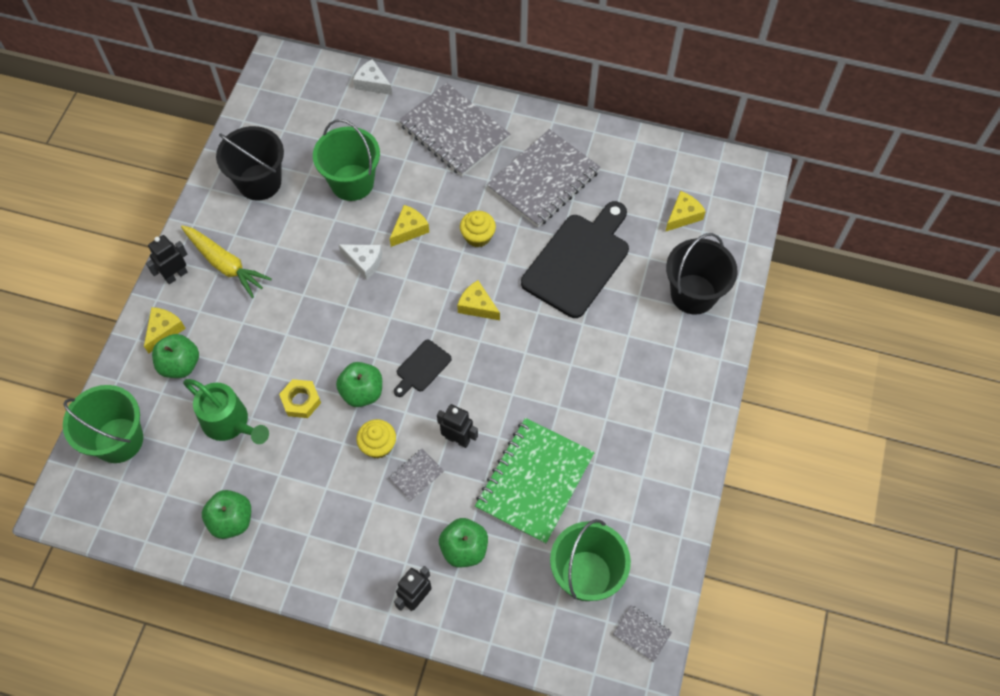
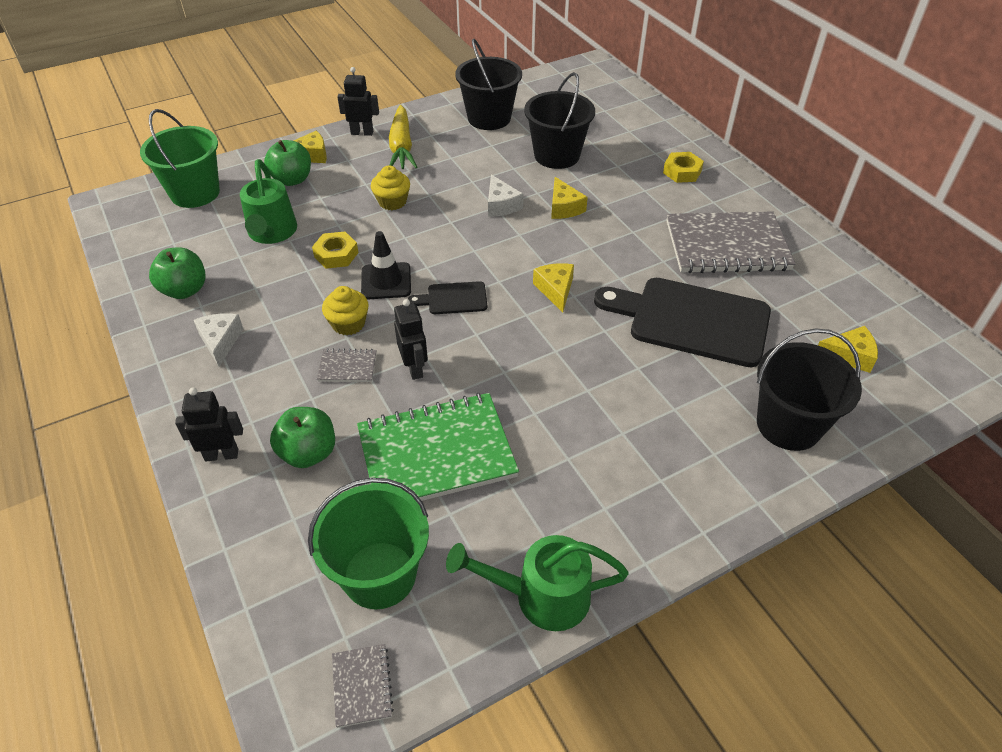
camera: 45 degrees right, 15 degrees down
green bucket [313,119,380,201] -> black bucket [524,72,595,169]
green apple [336,362,382,407] -> black traffic cone [361,231,411,299]
white cheese [353,59,392,95] -> white cheese moved to [194,313,243,367]
yellow cheese [390,205,429,247] -> yellow cheese turned 75 degrees clockwise [551,177,588,219]
grey notebook [398,83,510,176] -> yellow nut [663,152,704,183]
yellow cupcake [460,211,496,247] -> yellow cupcake moved to [371,165,410,210]
black cutting board [521,201,629,318] -> black cutting board turned 150 degrees counterclockwise [594,278,771,367]
none -> green watering can [446,535,629,631]

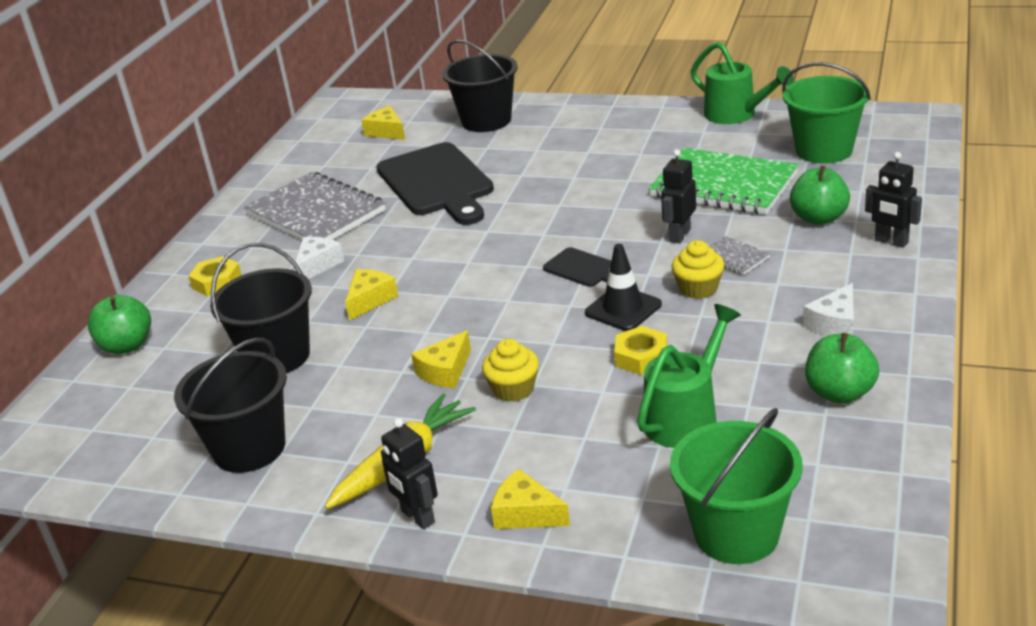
camera: 130 degrees left, 15 degrees down
green apple [264,140,311,186] -> green apple moved to [87,295,151,354]
grey notebook [332,644,394,728] -> none
white cheese [488,175,523,216] -> white cheese moved to [294,237,344,279]
yellow cheese [533,263,574,313] -> yellow cheese moved to [411,330,471,388]

